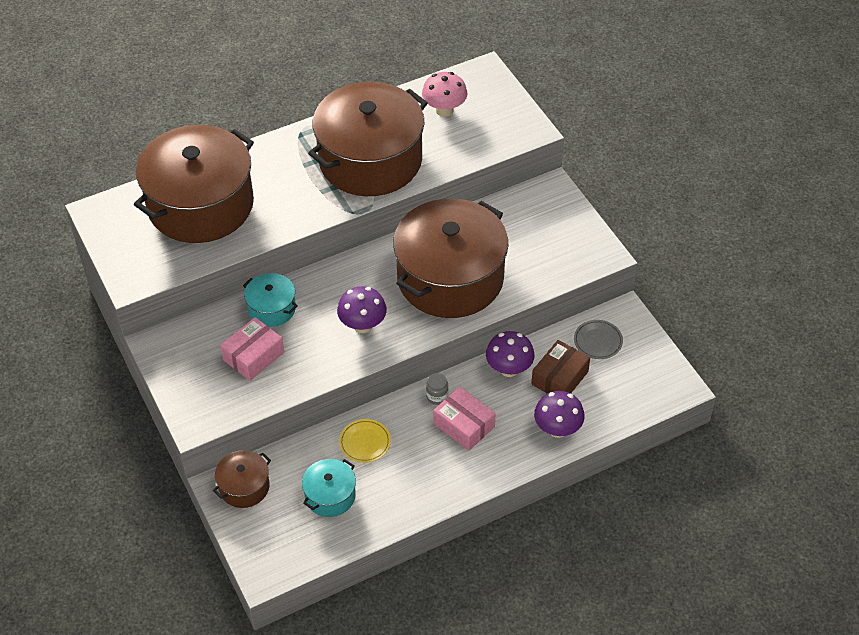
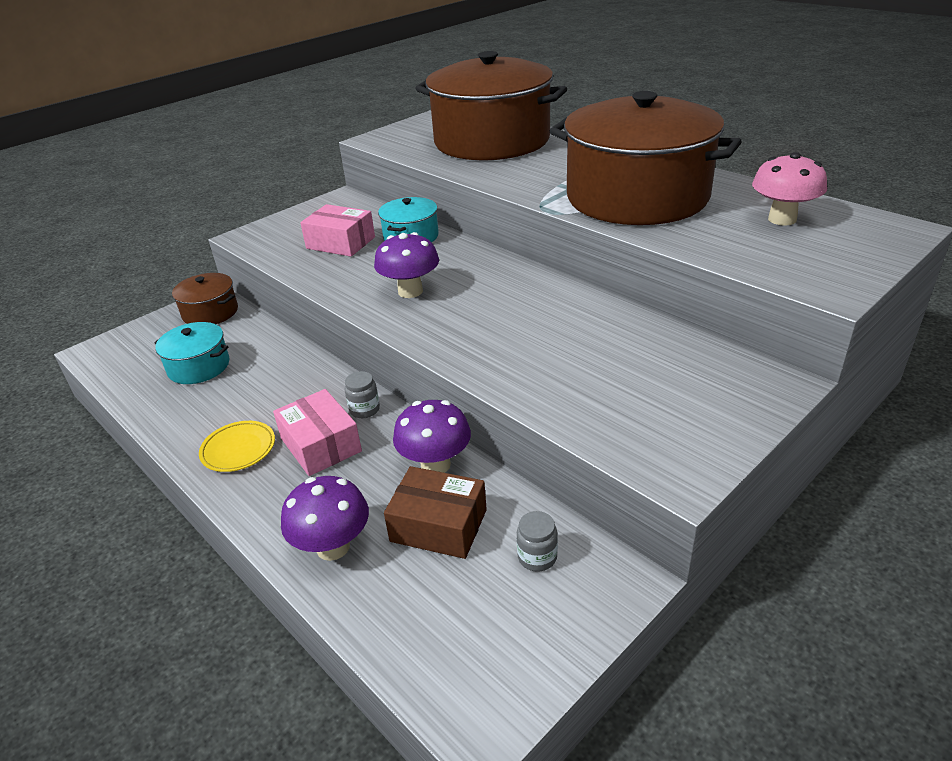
camera: 75 degrees right, 15 degrees down
yellow plate [339,419,391,463] -> yellow plate moved to [199,421,275,472]
brown pot [393,198,509,318] -> none
pink box [433,387,496,451] -> pink box turned 60 degrees counterclockwise [273,389,362,476]
grey plate [574,320,623,359] -> grey jar [517,511,558,572]

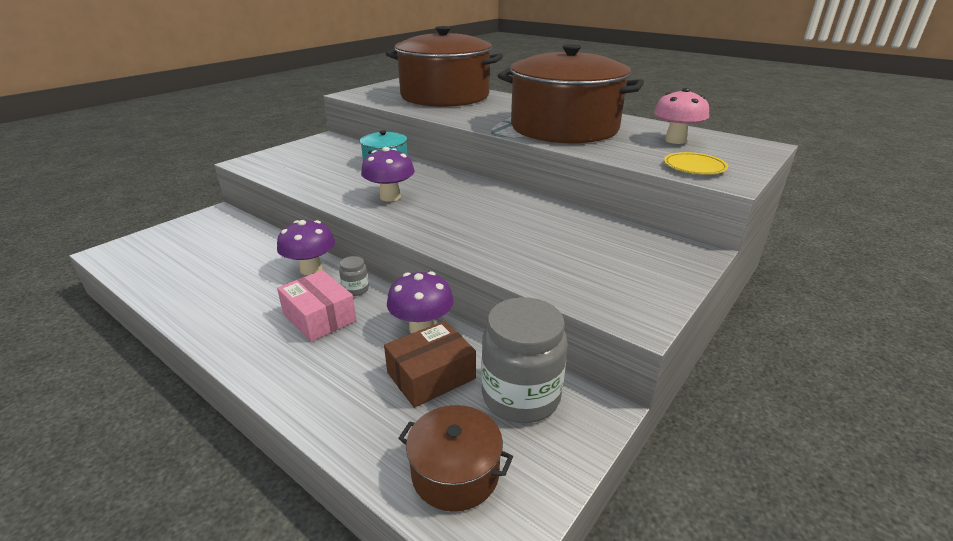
camera: 10 degrees left, 5 degrees down
turquoise pot [154,322,229,384] -> none
brown pot [172,273,238,324] -> brown pot moved to [398,405,513,512]
yellow plate [199,421,275,472] -> yellow plate moved to [664,152,728,175]
purple mushroom [281,476,369,561] -> purple mushroom moved to [277,220,335,275]
pink box [300,204,375,257] -> none
brown box [384,466,487,559] -> brown box turned 45 degrees counterclockwise [384,321,476,408]
grey jar [517,511,558,572] -> grey jar [481,297,568,423], size x2.30

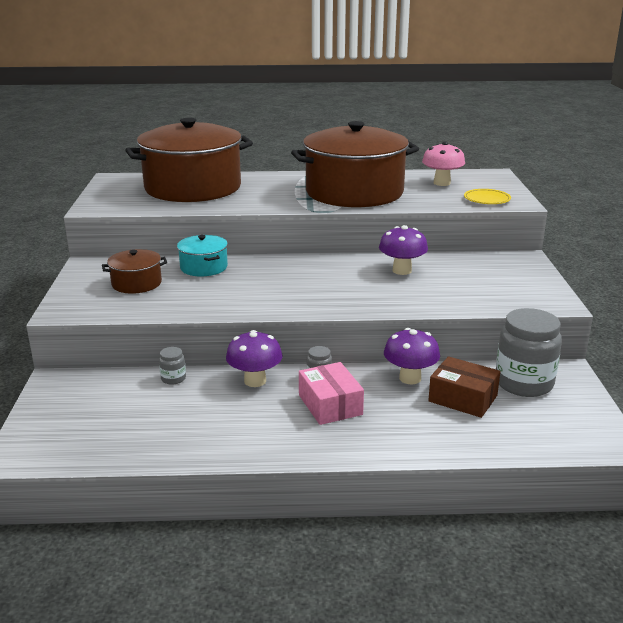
camera: 40 degrees left, 5 degrees down
pink box [277,270,357,342] -> pink box turned 60 degrees clockwise [299,362,364,425]
purple mushroom [361,147,415,202] -> purple mushroom moved to [379,225,428,275]
brown box [384,321,476,408] -> brown box turned 75 degrees counterclockwise [428,356,500,418]
brown pot [398,405,513,512] -> brown pot moved to [102,249,167,294]
none -> grey jar [159,347,186,385]

